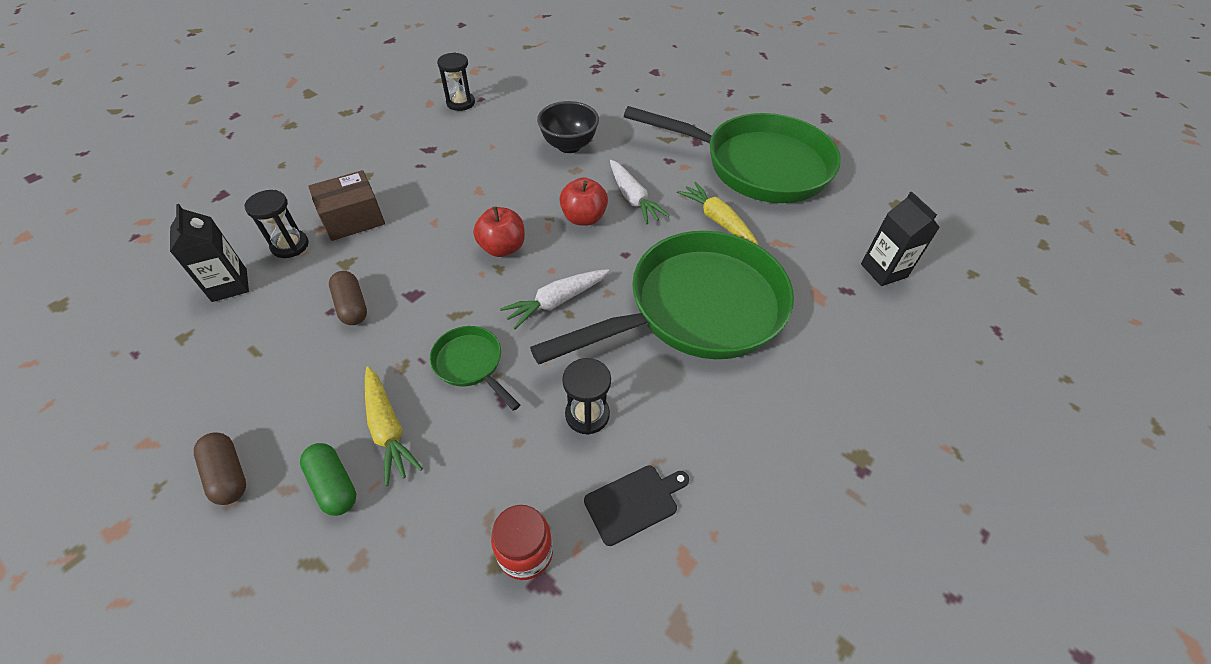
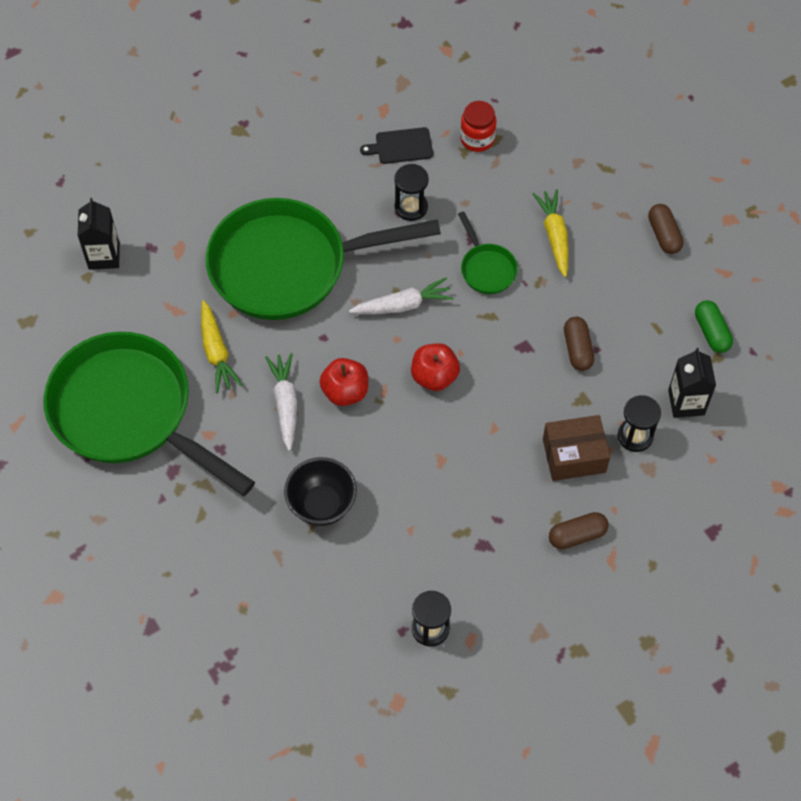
camera: 160 degrees left, 10 degrees up
green capsule [300,443,356,516] -> green capsule moved to [695,300,733,353]
none -> brown capsule [549,512,609,549]

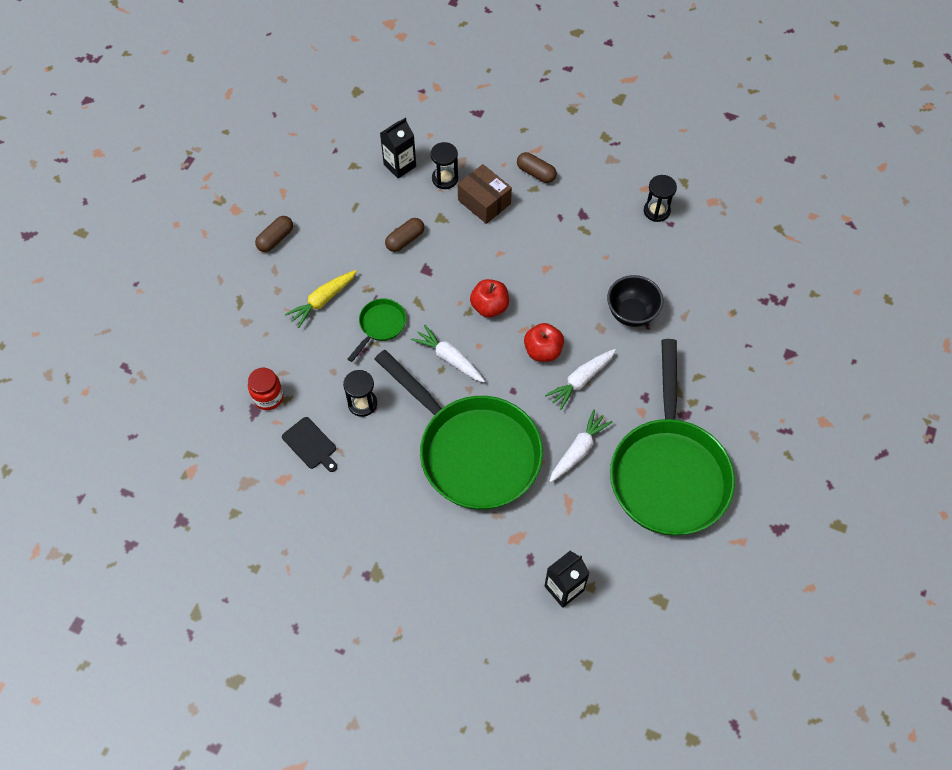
camera: 125 degrees left, 0 degrees up
yellow carrot [201,300,242,393] -> white carrot [549,409,613,483]
green capsule [695,300,733,353] -> none

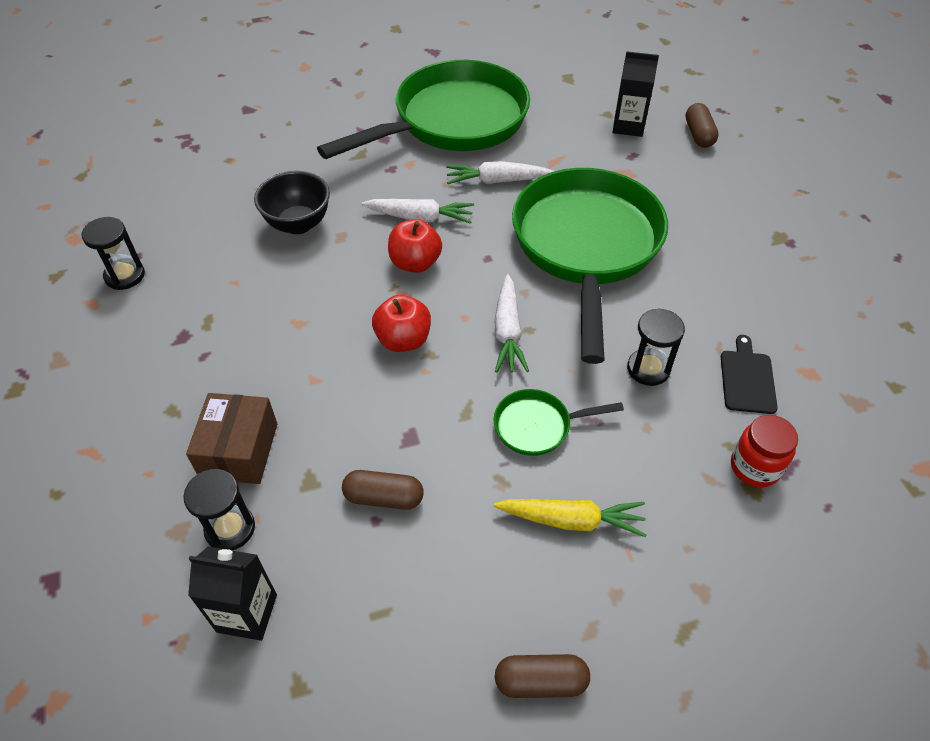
camera: 130 degrees left, 10 degrees down
brown capsule [517,152,557,183] -> brown capsule moved to [685,103,719,148]

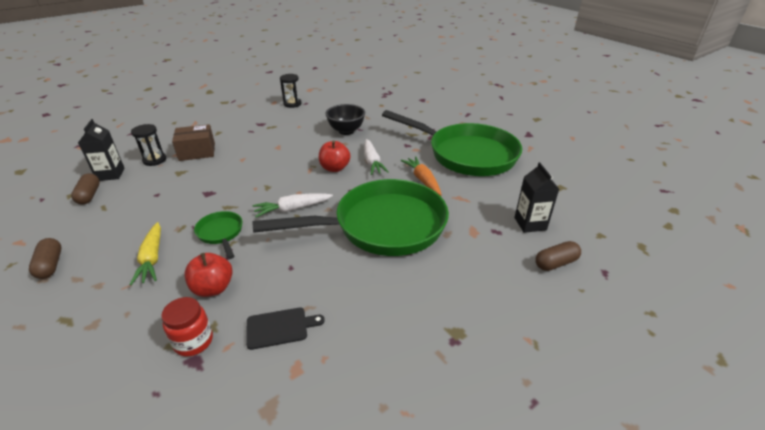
camera: 70 degrees right, 15 degrees down
brown capsule [342,470,424,510] -> brown capsule moved to [71,173,100,204]
red apple [372,295,431,352] -> red apple moved to [184,253,233,297]
white carrot [446,161,554,184] -> orange carrot [400,156,442,196]
black hourglass [627,308,685,386] -> none

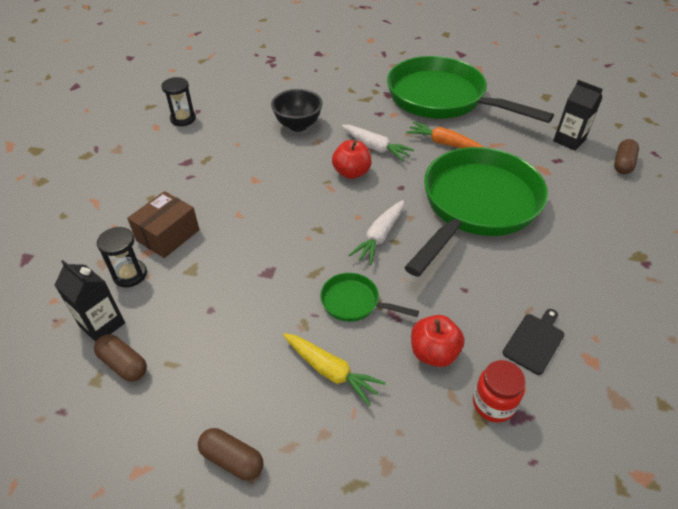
camera: 40 degrees left, 10 degrees up
green pan [382,110,522,176] -> green pan turned 135 degrees counterclockwise [387,56,554,123]

